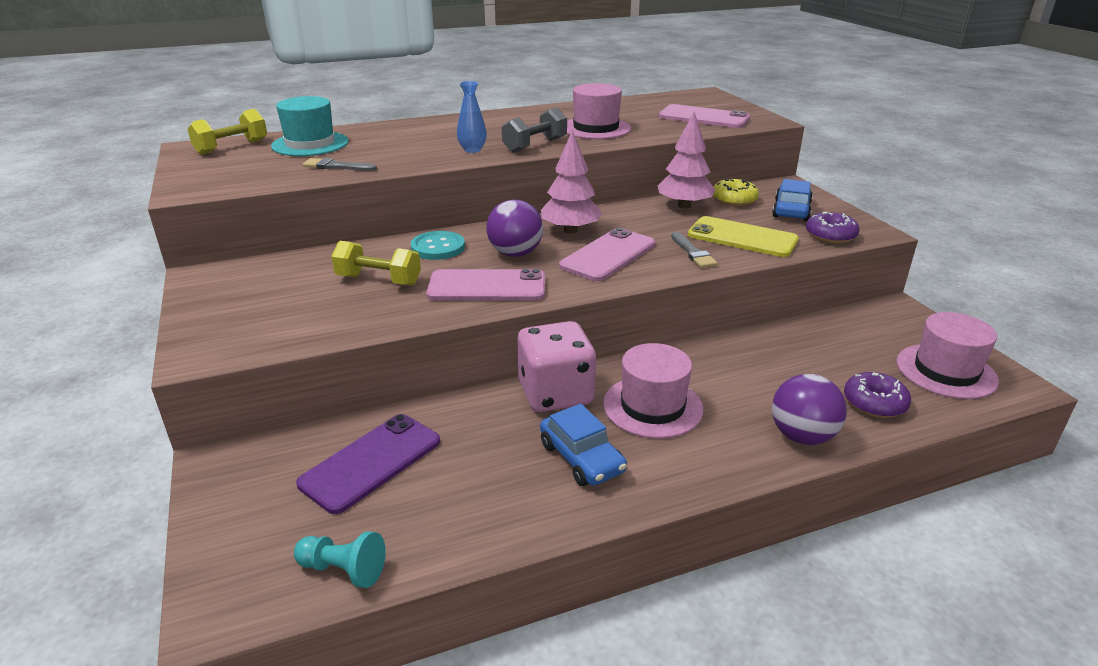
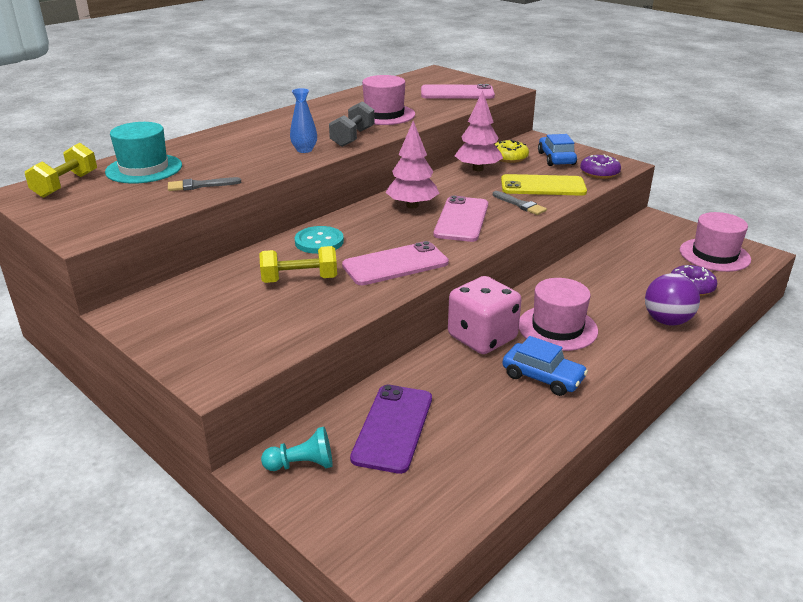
camera: 25 degrees left, 0 degrees up
turquoise pawn [294,531,386,588] -> turquoise pawn moved to [261,427,333,471]
purple ball [486,199,543,257] -> none

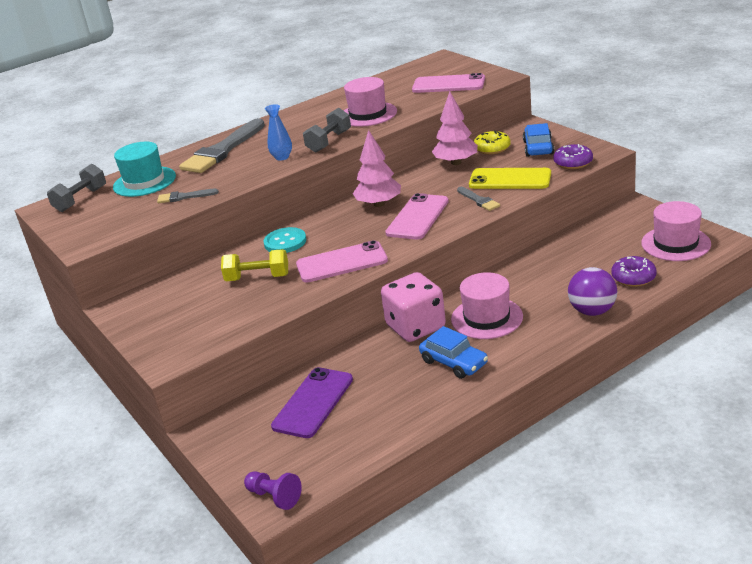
camera: 15 degrees right, 0 degrees up
yellow dumbbell [25,143,97,198] -> grey dumbbell [47,164,106,212]
turquoise pawn [261,427,333,471] -> none
none -> grey brush [179,118,265,173]
none -> purple pawn [244,471,302,510]

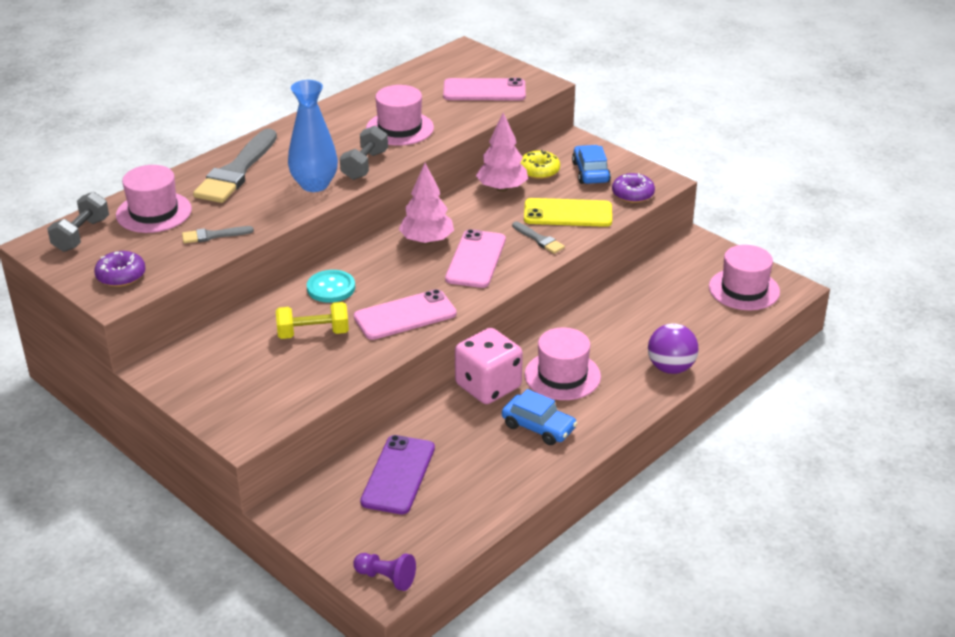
camera: 15 degrees left, 5 degrees up
turquoise hat [113,142,176,197] -> pink hat [116,165,192,233]
blue vase [265,104,292,161] -> blue vase [288,80,338,192], size x1.76
purple donut [611,256,657,287] -> purple donut moved to [94,251,145,287]

